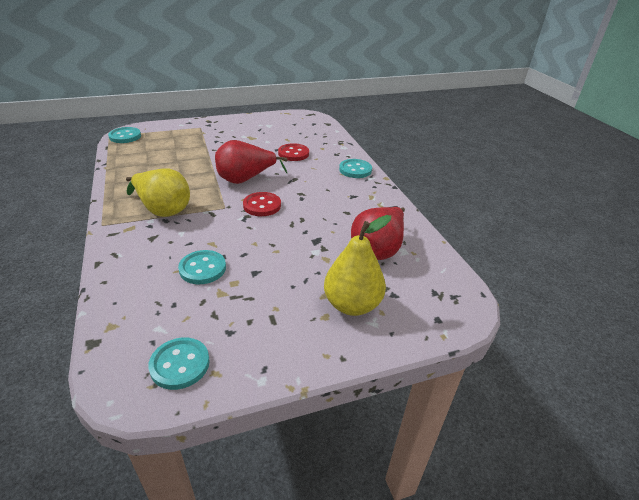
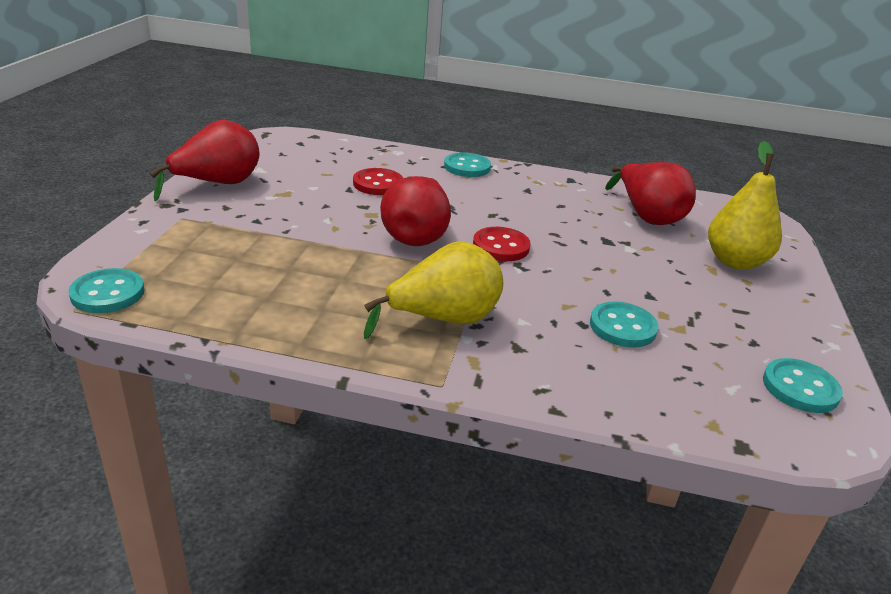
camera: 60 degrees left, 5 degrees down
none -> red pear [150,120,259,201]

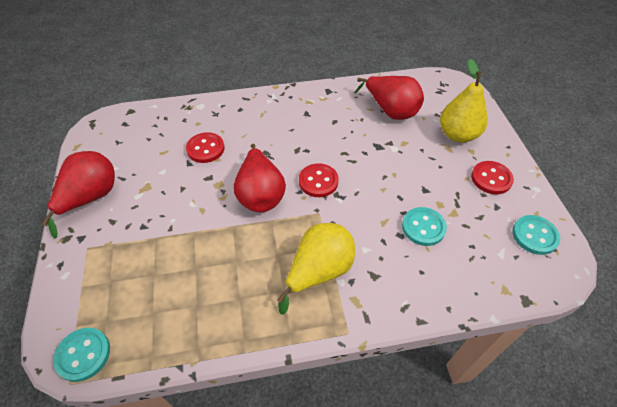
camera: 20 degrees left, 20 degrees up
turquoise button [444,152,491,177] -> none
none -> red button [471,161,514,194]

